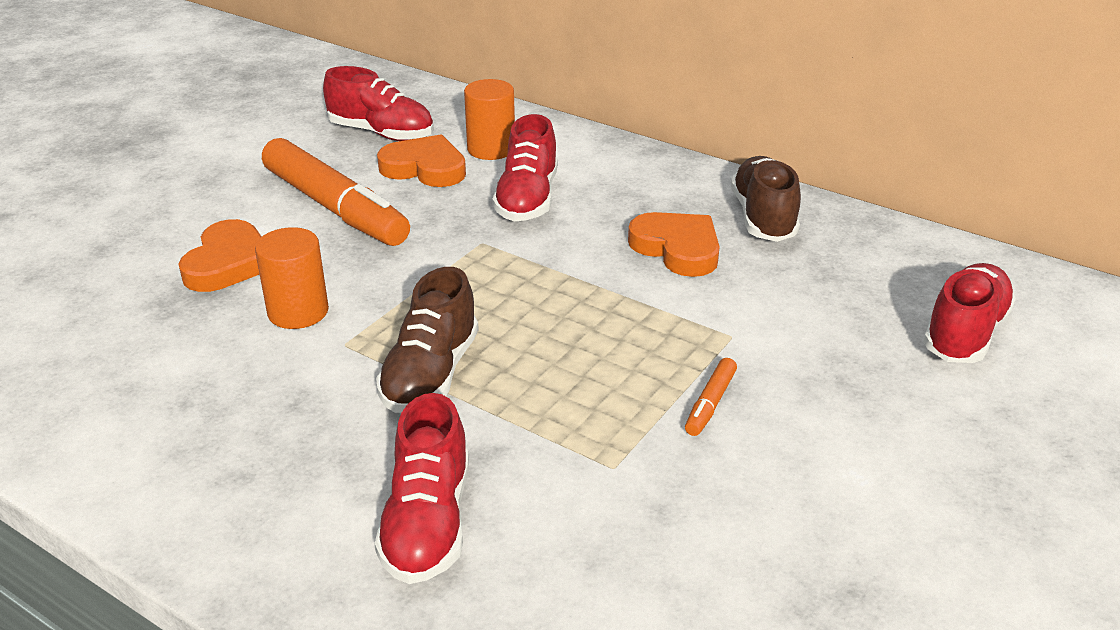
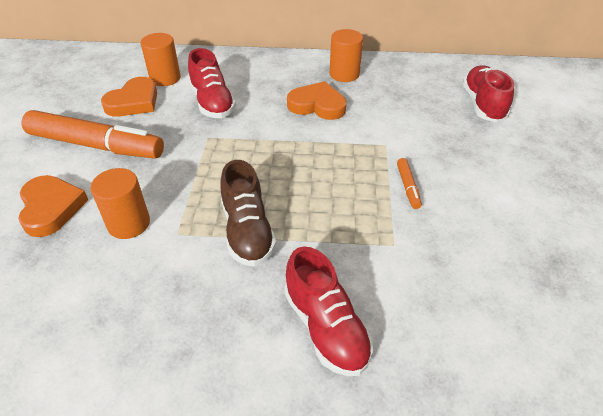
camera: 30 degrees left, 10 degrees up
red shoe [323,66,434,141] -> none
orange heart [377,134,466,187] -> orange heart turned 135 degrees clockwise [101,77,157,117]
brown shoe [731,156,801,242] -> orange cylinder [330,29,363,82]

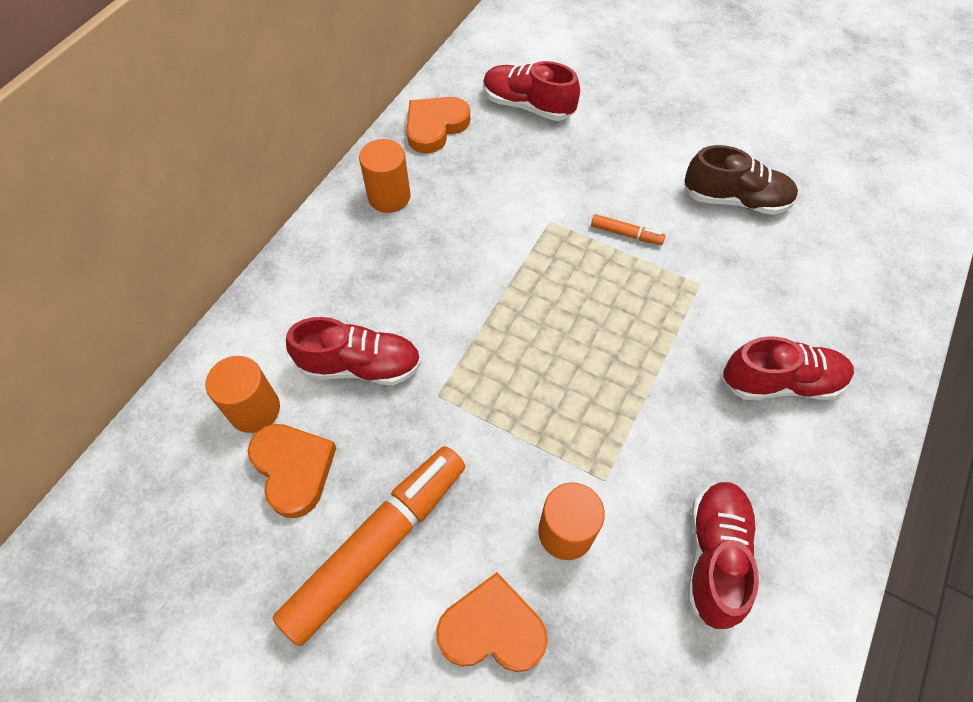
camera: 65 degrees left, 15 degrees up
brown shoe [220,160,276,267] -> brown shoe moved to [684,145,798,215]
orange heart [287,81,347,120] -> orange heart moved to [406,97,470,154]
none -> red shoe [687,482,759,629]

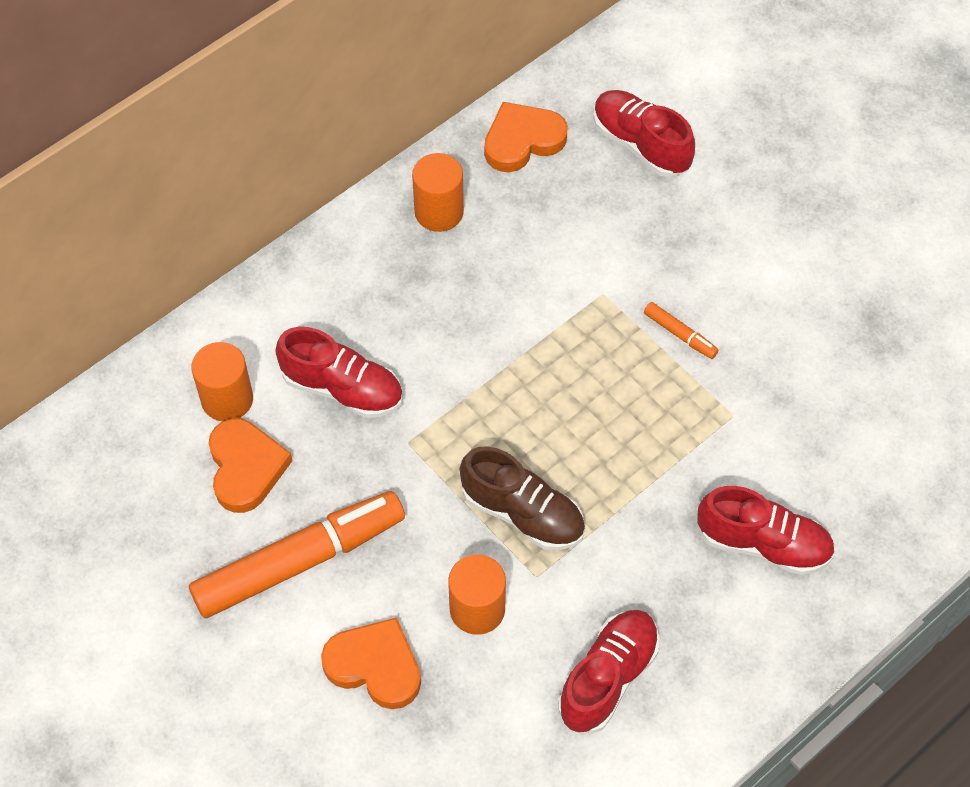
camera: 20 degrees right, 0 degrees up
brown shoe [684,145,798,215] -> brown shoe moved to [460,446,585,550]

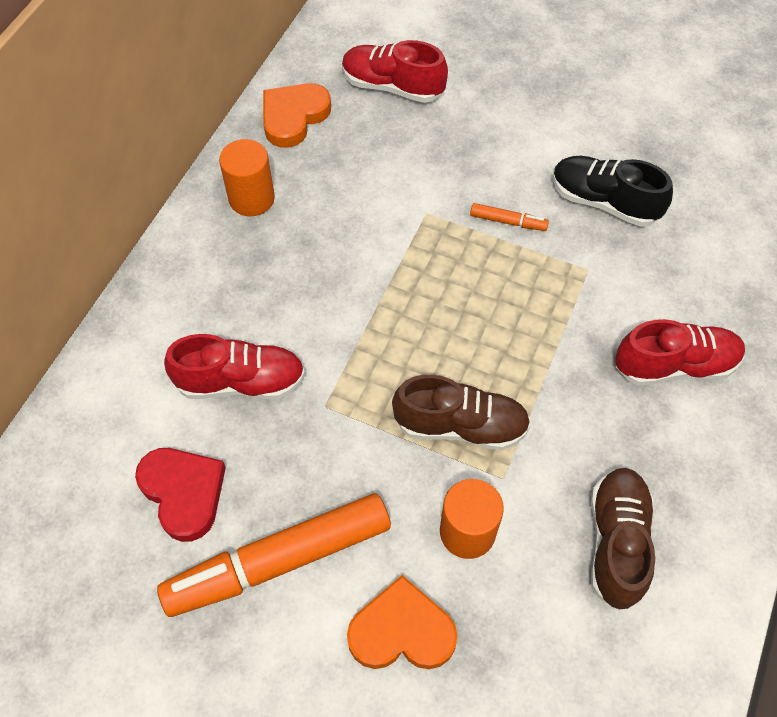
camera: 25 degrees left, 0 degrees up
orange marker [189,491,405,618] -> orange marker turned 150 degrees counterclockwise [157,493,391,617]
orange cylinder [191,342,253,421] -> none
orange heart [209,418,293,513] -> red heart [135,448,226,542]
red shoe [558,610,659,733] -> brown shoe [591,468,655,610]
none -> black shoe [552,156,673,227]

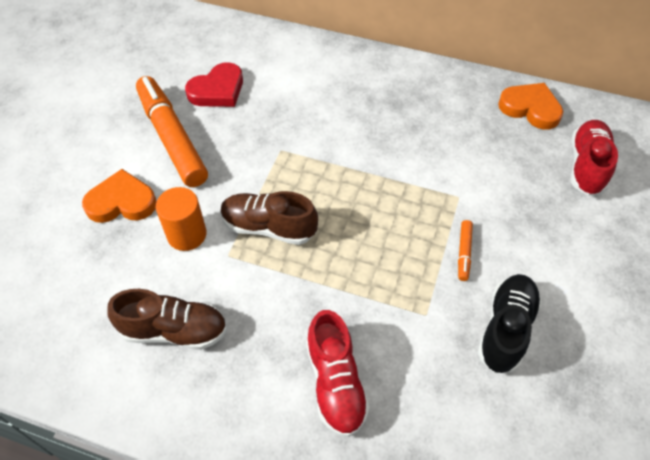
camera: 85 degrees right, 5 degrees down
red shoe [164,334,305,399] -> none
orange cylinder [219,139,275,216] -> none
orange heart [347,575,458,669] -> orange heart turned 90 degrees counterclockwise [82,169,157,223]
brown shoe [392,375,531,450] -> brown shoe turned 105 degrees clockwise [220,191,318,245]

